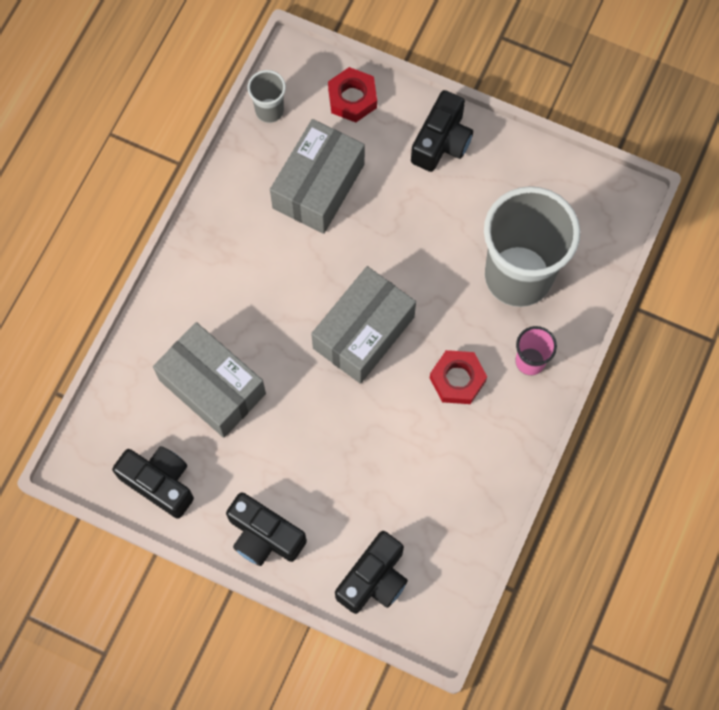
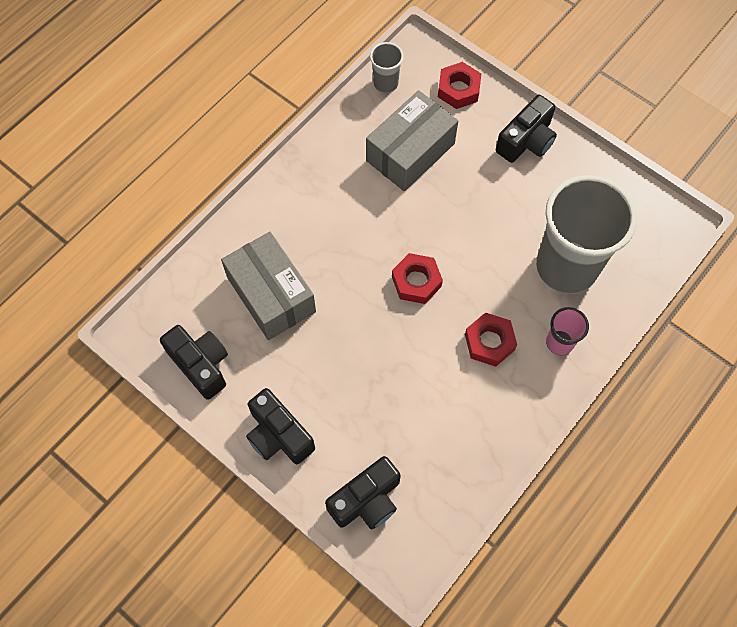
camera: 15 degrees right, 5 degrees down
grey box [311,266,416,384] -> red nut [392,253,443,304]

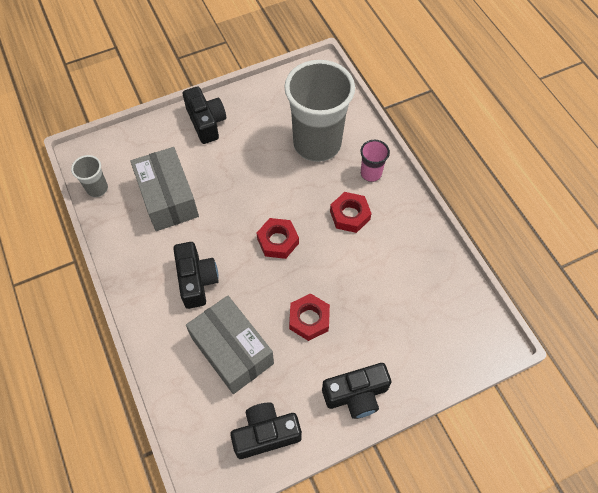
camera: 65 degrees left, 5 degrees down
grey box [221,232,316,340] -> grey box turned 60 degrees clockwise [186,295,274,394]
black camera [325,456,401,530] -> black camera moved to [173,242,219,309]
red nut [438,62,481,109] -> red nut moved to [289,293,330,341]

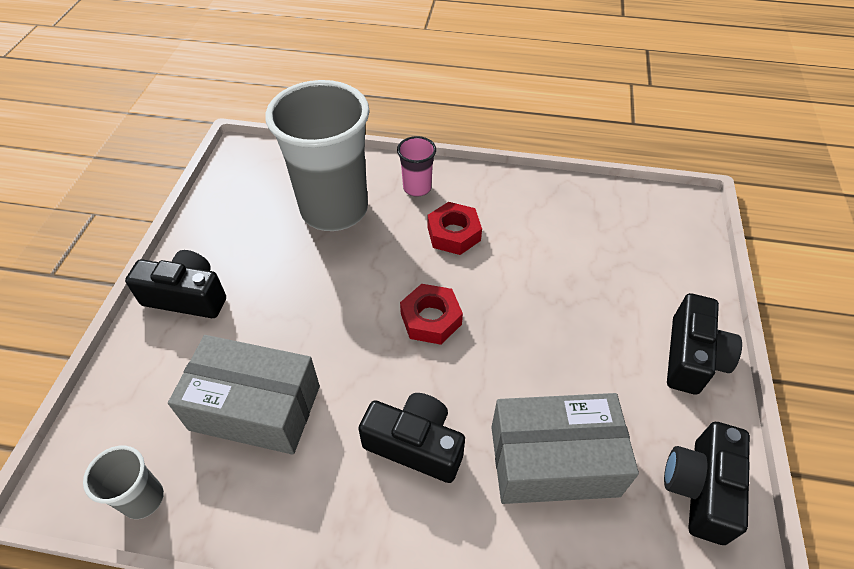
camera: 55 degrees left, 10 degrees down
red nut [289,293,330,341] -> none

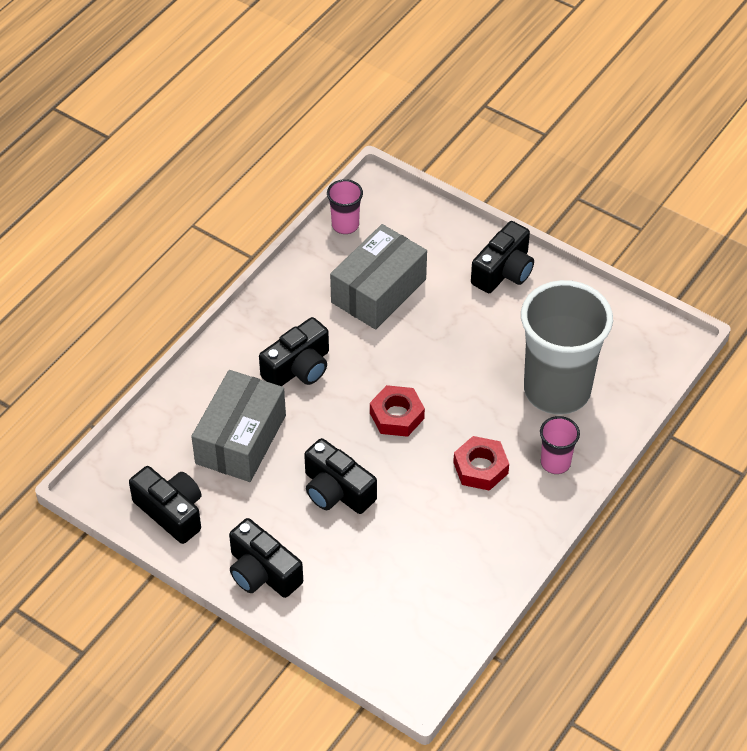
camera: 115 degrees right, 0 degrees up
grey cup [83,446,164,519] -> pink cup [327,179,363,234]
none -> black camera [304,438,377,514]

